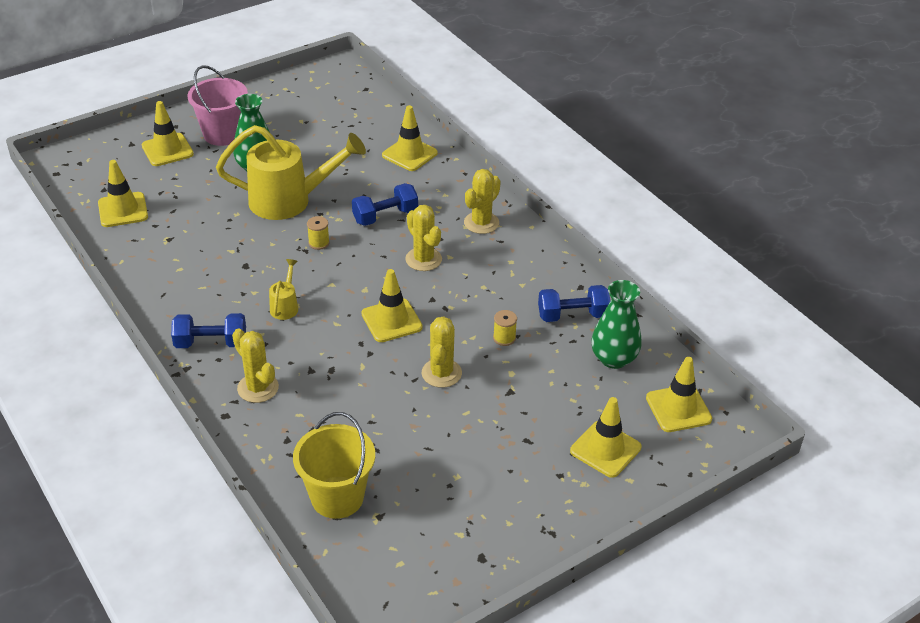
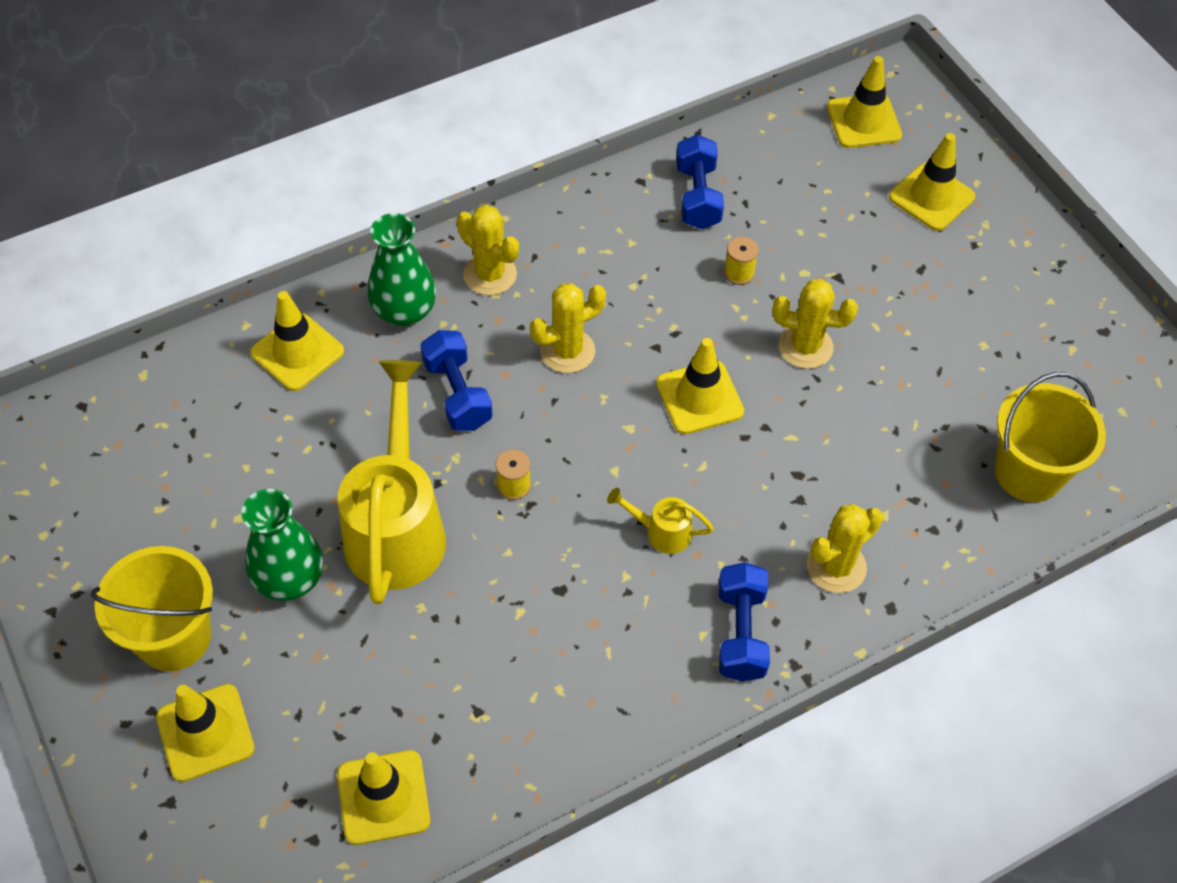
camera: 85 degrees left, 15 degrees up
pink bucket [188,65,248,146] -> yellow bucket [91,546,213,671]
green vase [591,280,642,369] -> green vase moved to [367,213,436,326]

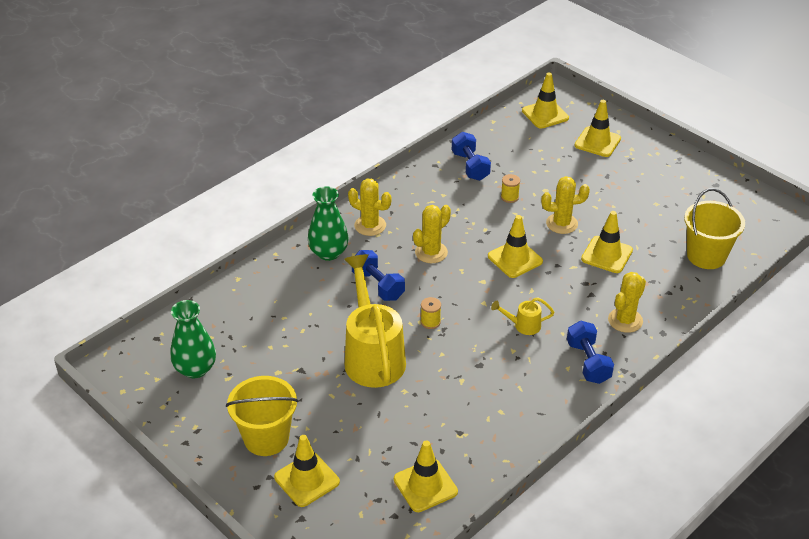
camera: 15 degrees left, 15 degrees down
green vase [241,489,323,601] -> green vase moved to [170,300,216,378]
yellow traffic cone [250,291,344,391] -> yellow traffic cone moved to [581,211,633,273]

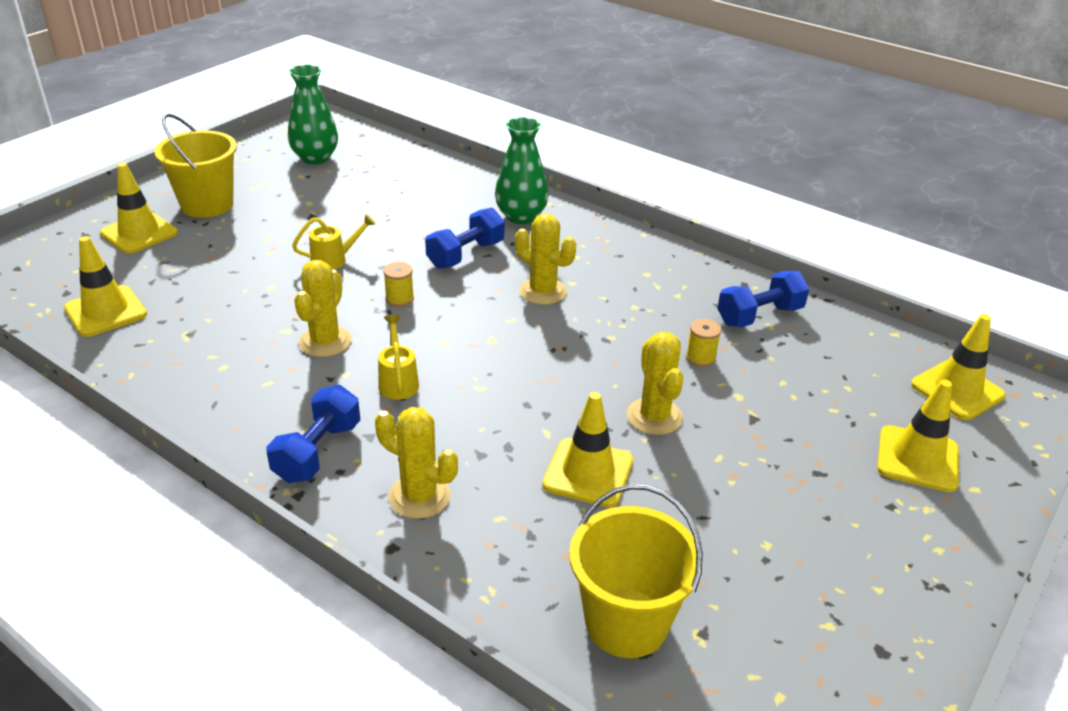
camera: 80 degrees right, 5 degrees down
yellow watering can [344,254,406,388] -> yellow watering can [292,214,376,270], size x0.43
yellow cactus [348,178,391,236] -> yellow cactus moved to [294,260,352,357]
yellow traffic cone [488,215,543,278] -> none
blue dumbbell [567,320,614,384] -> blue dumbbell turned 45 degrees counterclockwise [266,385,360,483]

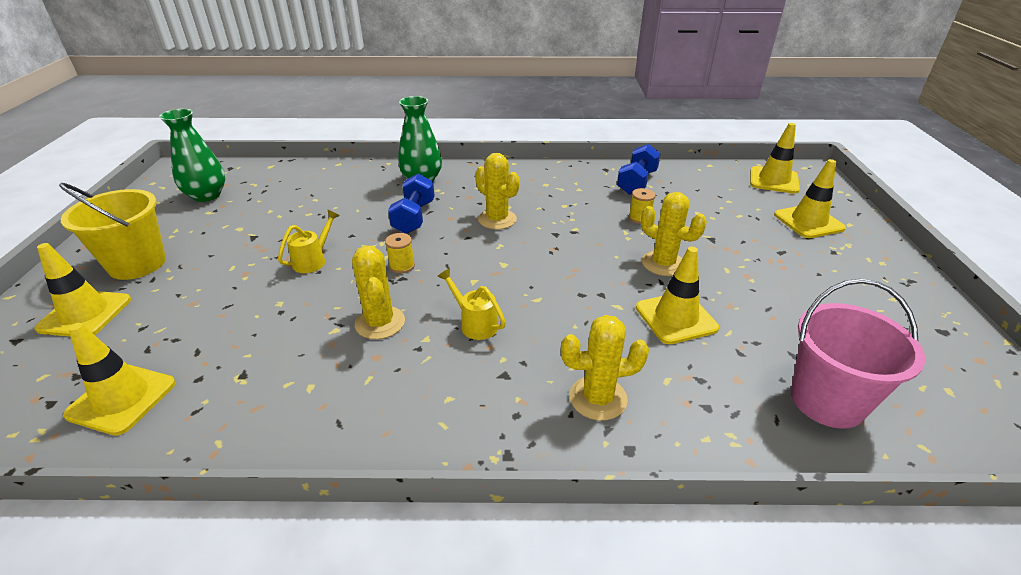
camera: 35 degrees left, 0 degrees up
blue dumbbell [266,385,360,483] -> none
yellow cactus [515,214,576,305] -> yellow cactus turned 45 degrees clockwise [475,153,520,230]
yellow bucket [569,484,703,658] -> pink bucket [791,279,925,429]

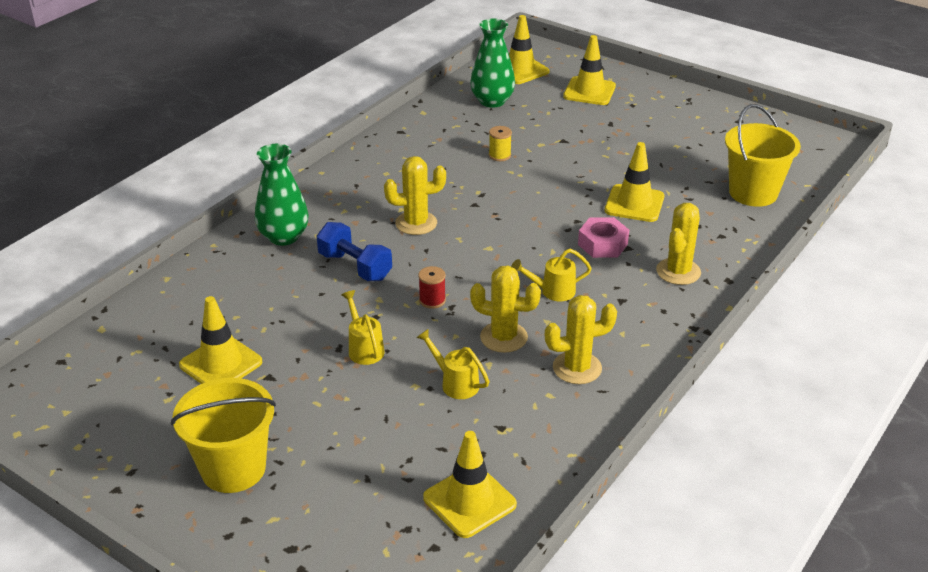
camera: 55 degrees left, 0 degrees up
yellow traffic cone [34,243,131,336] -> yellow traffic cone moved to [179,296,262,384]
green vase [159,109,225,202] -> green vase moved to [470,19,515,108]
yellow spool [385,233,415,273] -> red spool [418,266,446,309]
blue dumbbell [617,144,661,195] -> none
yellow cactus [641,192,707,276] -> yellow cactus moved to [545,295,617,384]
pink bucket [791,279,925,429] -> yellow bucket [725,104,801,207]
none -> yellow watering can [416,329,489,399]
none -> pink nut [578,217,629,258]

